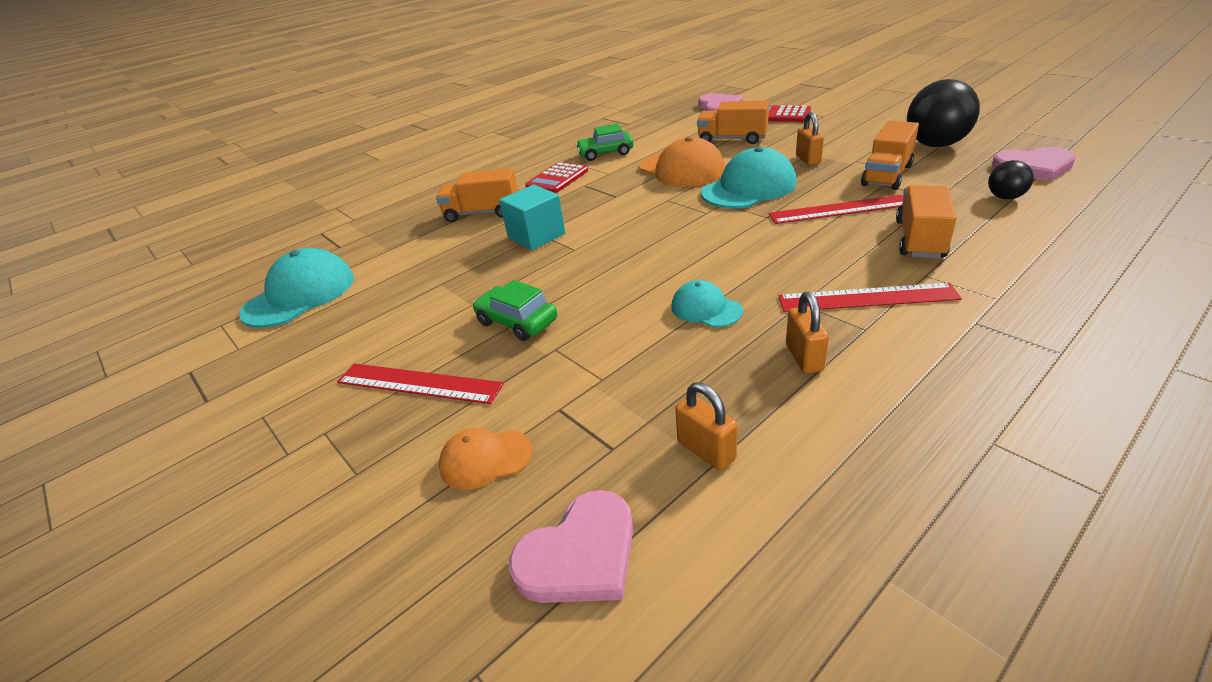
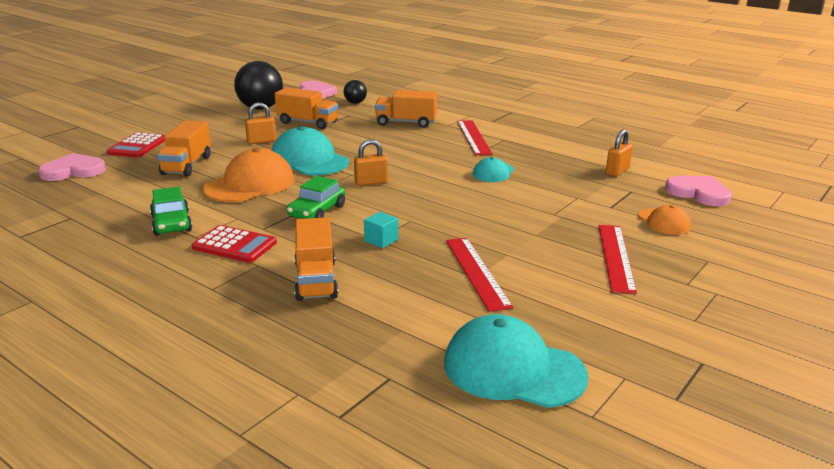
camera: 105 degrees left, 10 degrees down
green car [473,280,557,341] -> green car moved to [287,176,345,219]
turquoise cube [499,185,565,250] -> turquoise cube [364,212,398,248], size x0.56
red ruler [769,195,903,224] -> red ruler moved to [446,238,513,312]
orange padlock [786,292,829,374] -> orange padlock moved to [354,139,388,186]

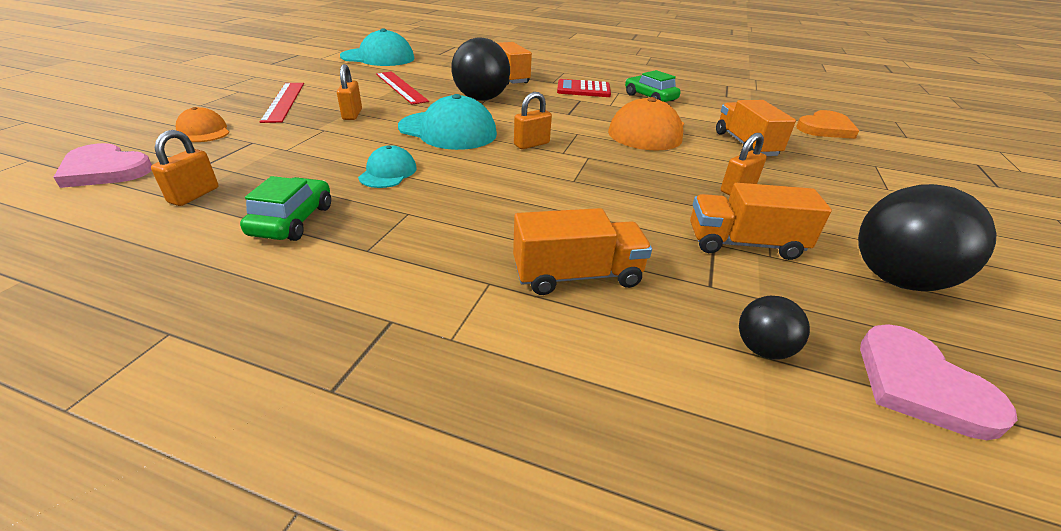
camera: 160 degrees right, 10 degrees up
pink heart [38,153,106,181] -> orange heart [796,110,859,139]
red calculator [107,132,165,158] -> none
turquoise cap [272,126,349,175] -> turquoise cap moved to [398,94,497,150]
green car [287,176,345,219] -> green car moved to [240,176,331,241]
turquoise cube [364,212,398,248] -> black ball [452,38,510,100]
red ruler [457,120,493,155] -> none
none -> orange padlock [337,64,362,120]

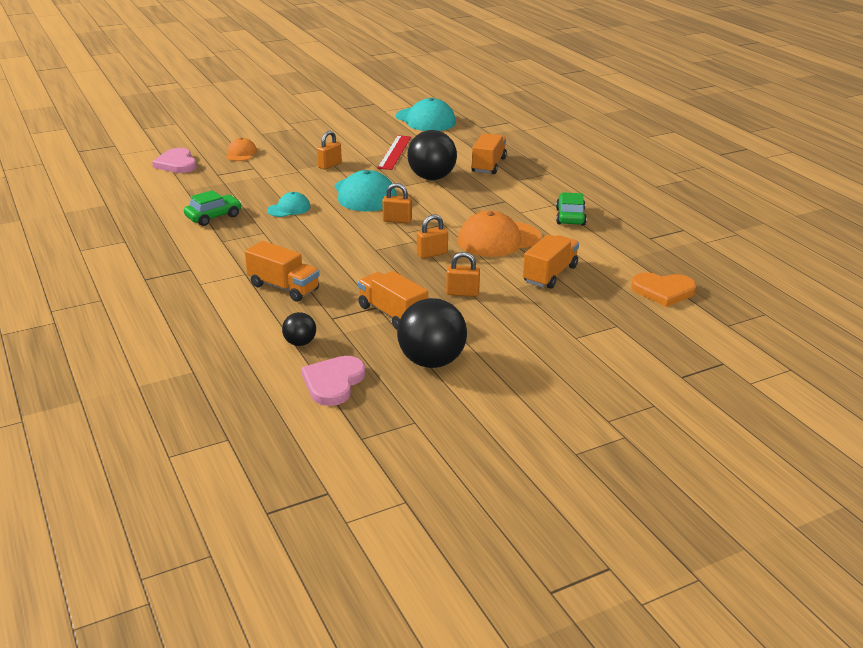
camera: 45 degrees right, 5 degrees down
orange padlock [151,130,219,206] -> orange padlock moved to [417,215,448,259]
red ruler [260,83,304,123] -> none
red calculator [557,79,611,97] -> none

